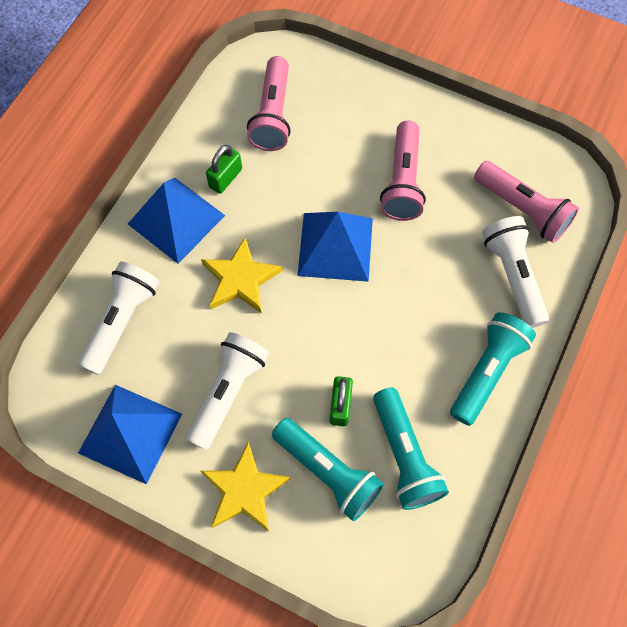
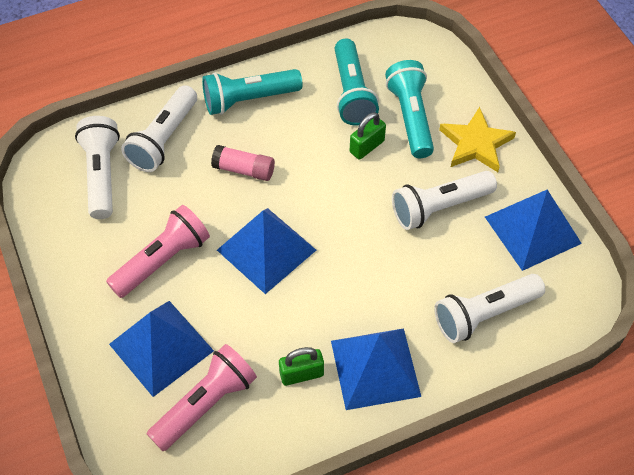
camera: 140 degrees left, 10 degrees down
yellow star [201,237,283,314] -> none
turquoise flashlight [373,388,449,510] -> turquoise flashlight turned 150 degrees clockwise [334,39,379,126]
pink flashlight [474,161,579,243] -> white flashlight [75,116,120,219]
none -> blue pyramid [109,301,214,397]
none -> pink glue stick [211,145,275,181]

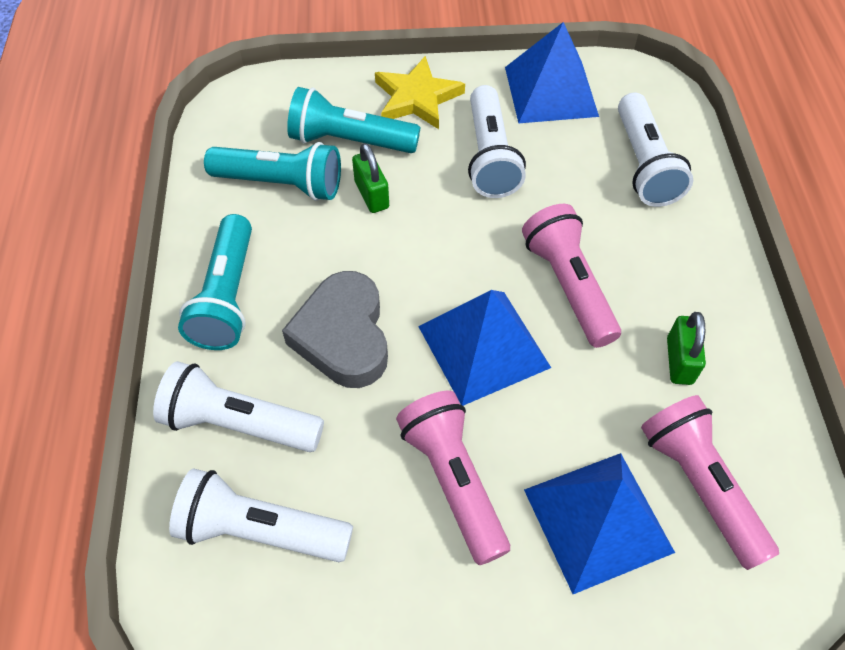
camera: 70 degrees left, 0 degrees up
white flashlight [121,85,197,172] -> white flashlight turned 150 degrees clockwise [153,361,324,452]
pink glue stick [211,145,275,181] -> grey heart [282,271,388,388]
blue pyramid [331,328,421,410] -> none
none -> pink flashlight [522,204,621,348]

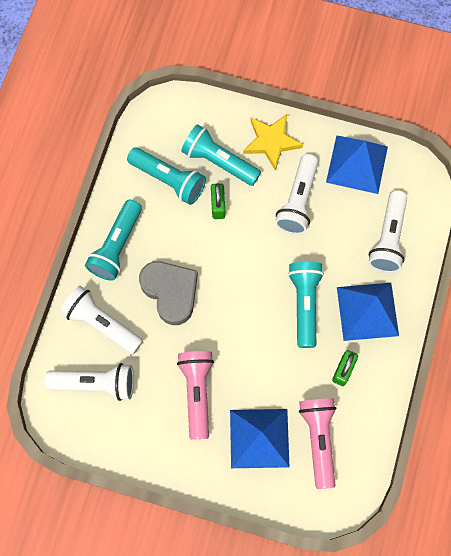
camera: 20 degrees right, 15 degrees up
white flashlight [169,468,353,562] -> white flashlight turned 150 degrees clockwise [45,363,134,401]
grey heart [282,271,388,388] -> grey heart turned 135 degrees clockwise [139,261,198,325]
blue pyramid [418,290,551,406] -> blue pyramid moved to [337,283,399,341]
pink flashlight [522,204,621,348] -> turquoise flashlight [288,262,324,348]

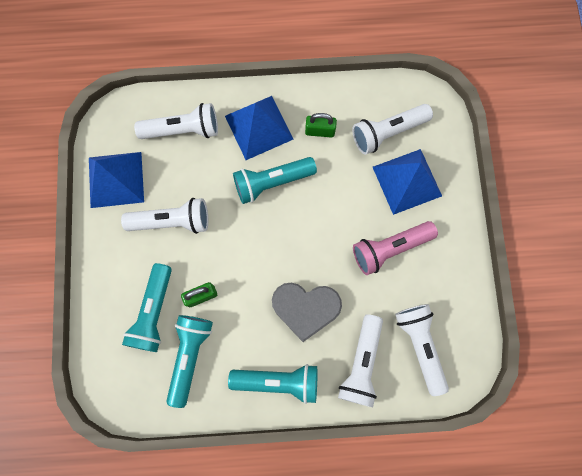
camera: 110 degrees left, 5 degrees up
grey heart [139,261,198,325] -> grey heart turned 120 degrees counterclockwise [272,283,342,342]
yellow star [243,114,303,171] -> none
pink flashlight [299,398,336,489] -> white flashlight [352,104,433,155]

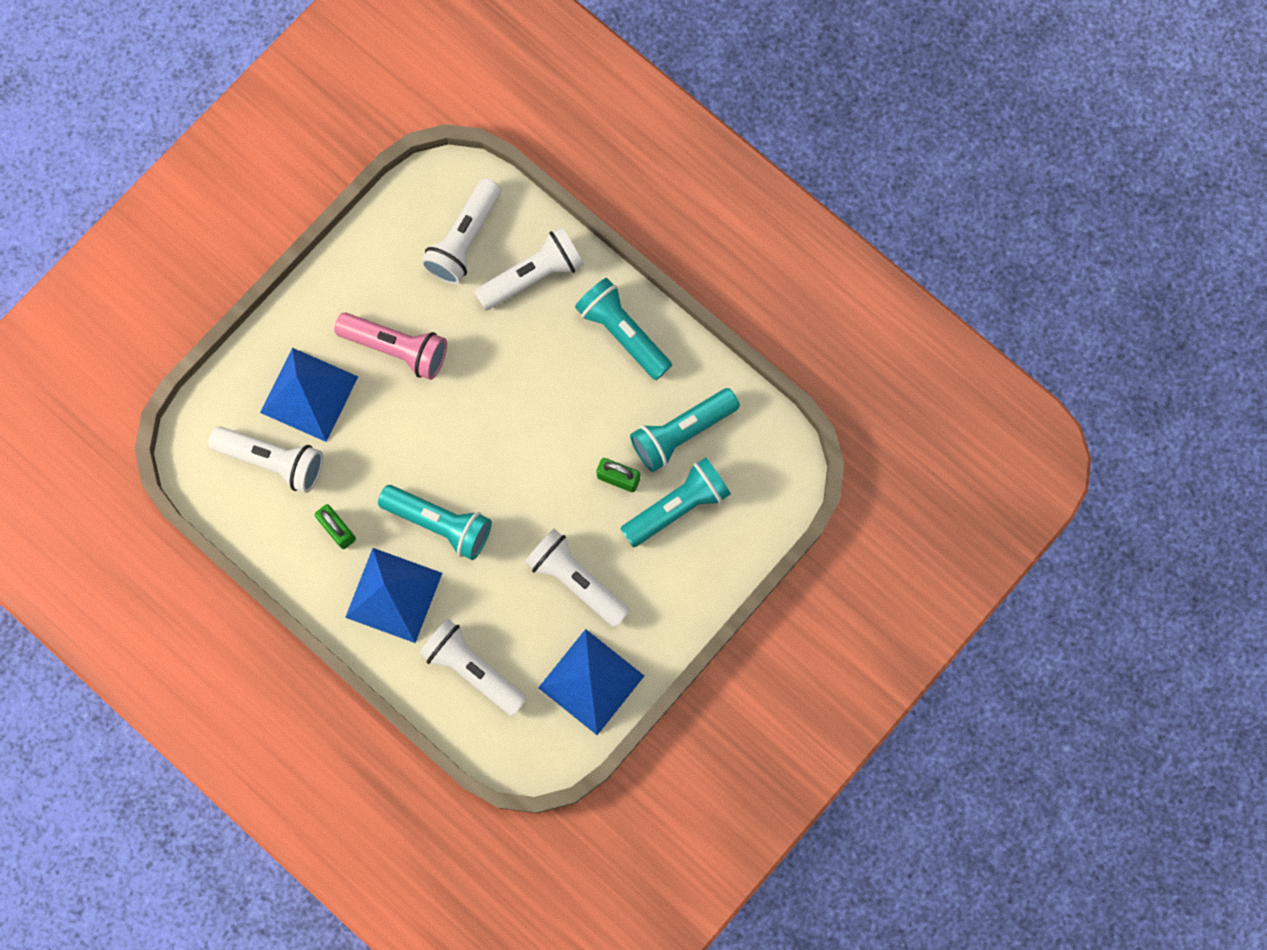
camera: 135 degrees left, 0 degrees up
grey heart [272,283,342,342] -> none

